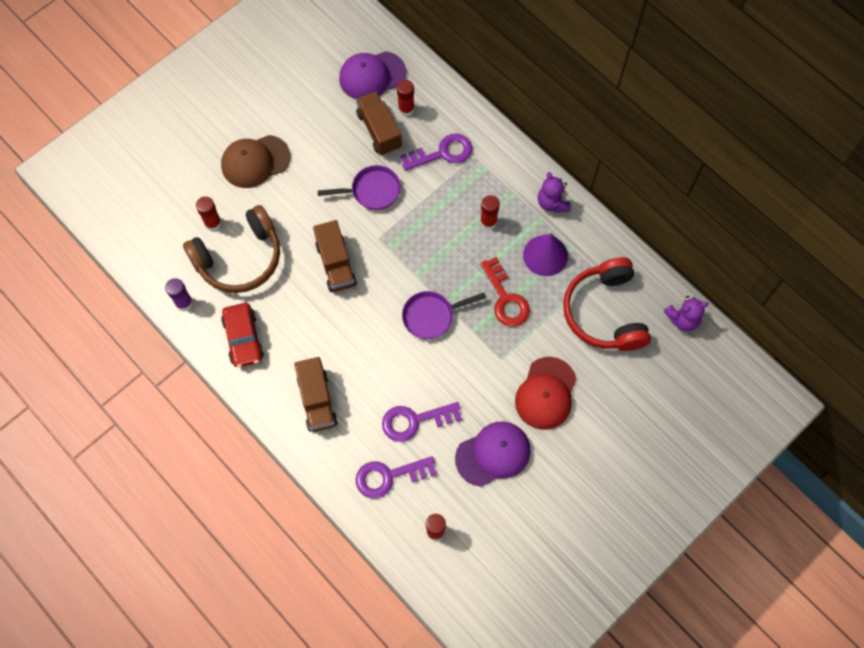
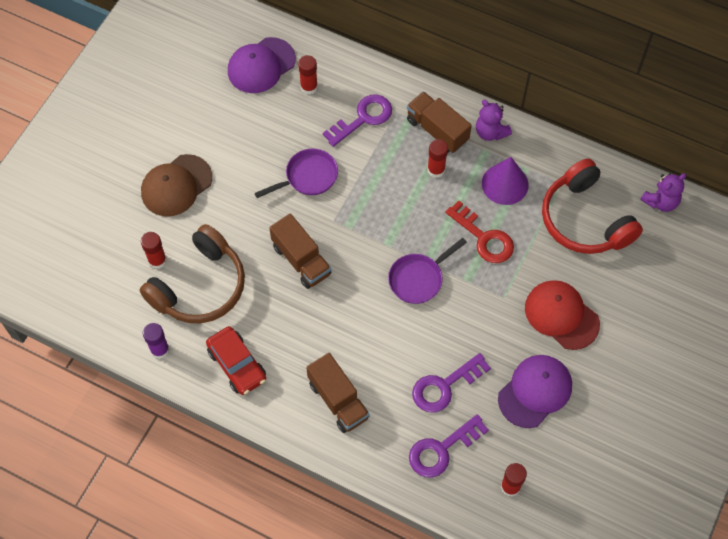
camera: 20 degrees left, 5 degrees down
brown truck [356,91,402,155] -> brown truck moved to [407,92,472,153]
red cap [515,357,577,430] -> red cap turned 135 degrees clockwise [525,280,600,350]

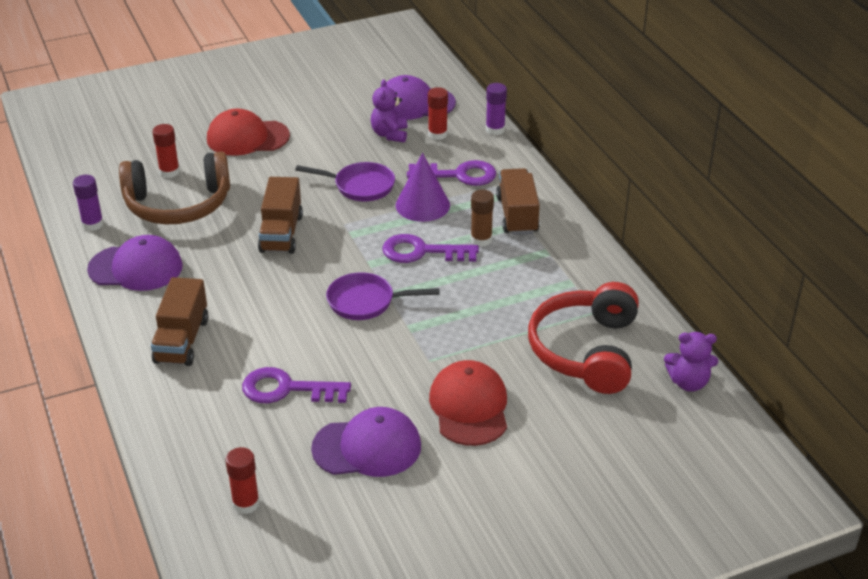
camera: 40 degrees right, 25 degrees down
brown cap [141,154,212,217] -> red cap [207,108,290,156]
red car [206,326,266,395] -> purple cap [87,235,183,291]
purple key [409,414,489,477] -> purple key moved to [382,234,479,263]
red glue stick [427,139,448,178] -> brown glue stick [471,190,494,247]
red key [445,201,514,263] -> none
purple teddy bear [476,100,512,141] -> purple teddy bear moved to [371,79,407,143]
purple cone [482,157,529,205] -> purple cone moved to [396,153,450,222]
none -> purple glue stick [486,83,507,135]

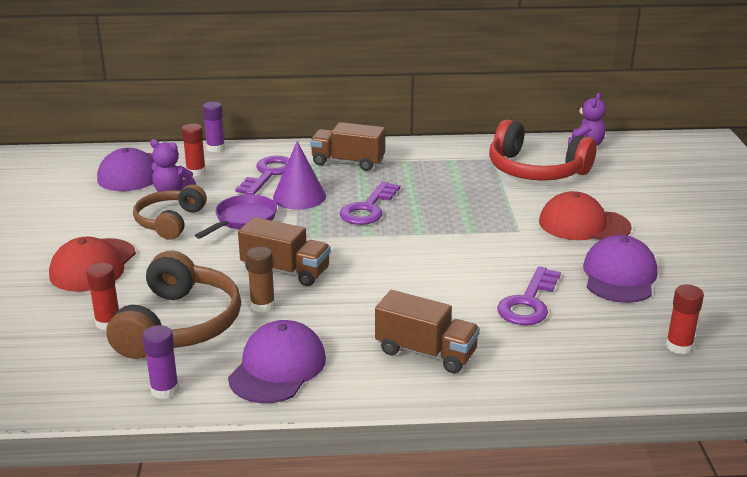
camera: 70 degrees left, 10 degrees down
purple pan [326,272,439,320] -> none
brown glue stick [471,190,494,247] -> brown glue stick moved to [246,247,275,313]
none -> brown headphones [133,185,207,240]

